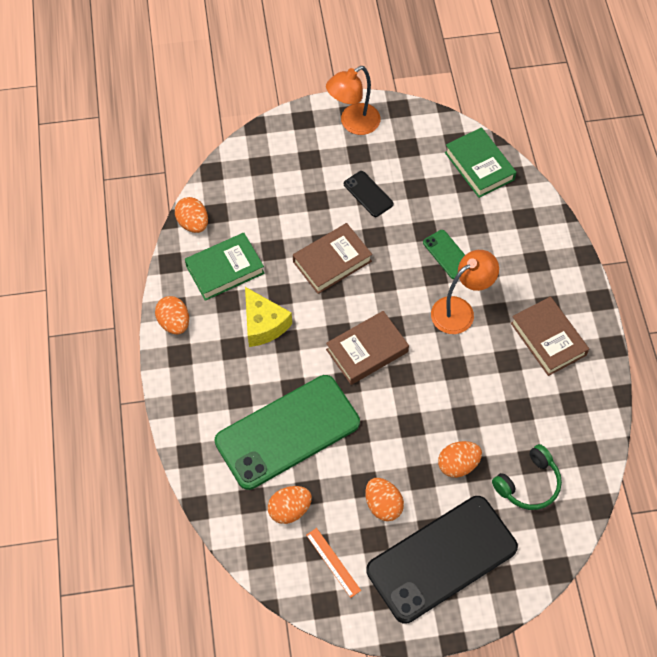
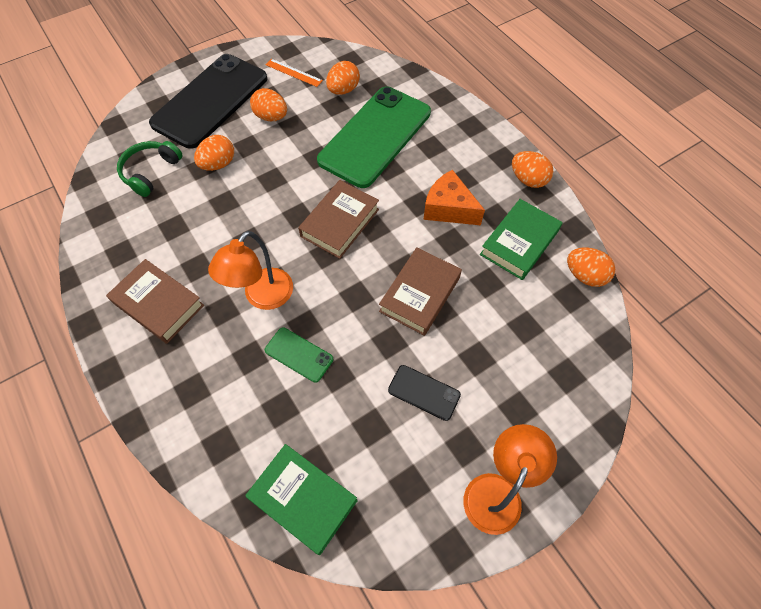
camera: 155 degrees right, 0 degrees up
yellow cheese [245,287,292,347] -> orange cheese [423,170,485,225]

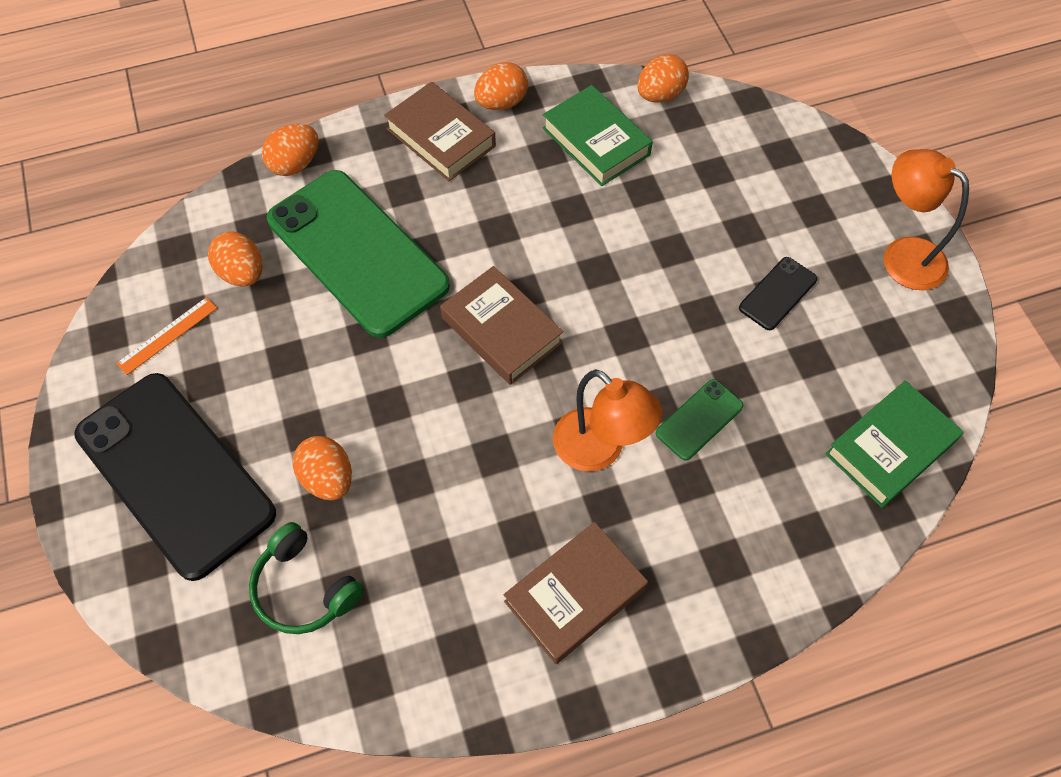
camera: 75 degrees left, 0 degrees up
orange egg [250,88,287,121] -> orange egg moved to [262,124,319,176]
brown book [379,247,462,336] -> brown book moved to [384,82,496,181]
orange cheese [423,170,485,225] -> none

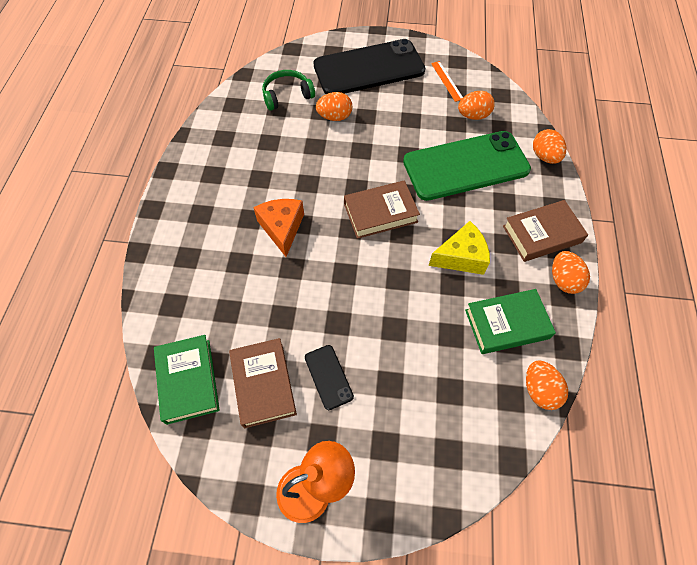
camera: 115 degrees right, 0 degrees up
brown book [504,522,648,664] -> brown book moved to [229,338,297,428]
orange lamp [553,369,662,472] -> orange cheese [253,199,304,257]
green phone [656,379,743,461] -> none
none -> yellow cheese [429,221,490,275]

